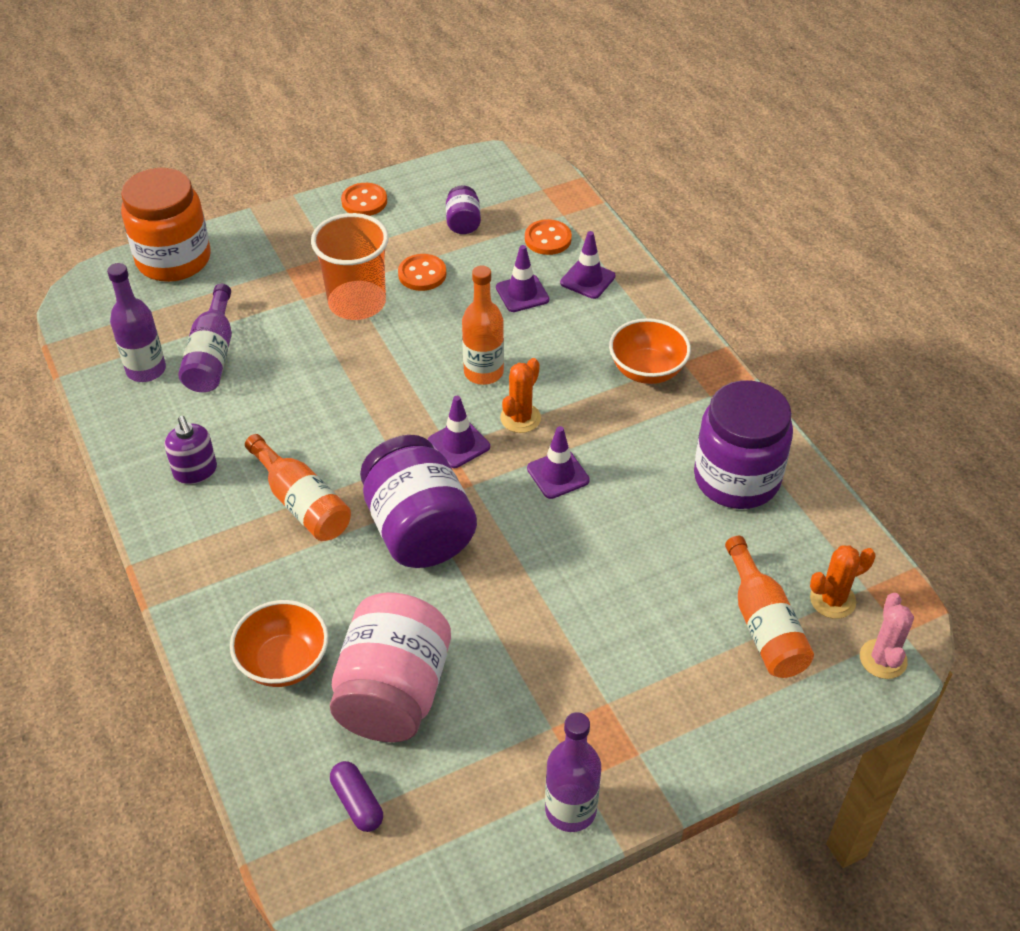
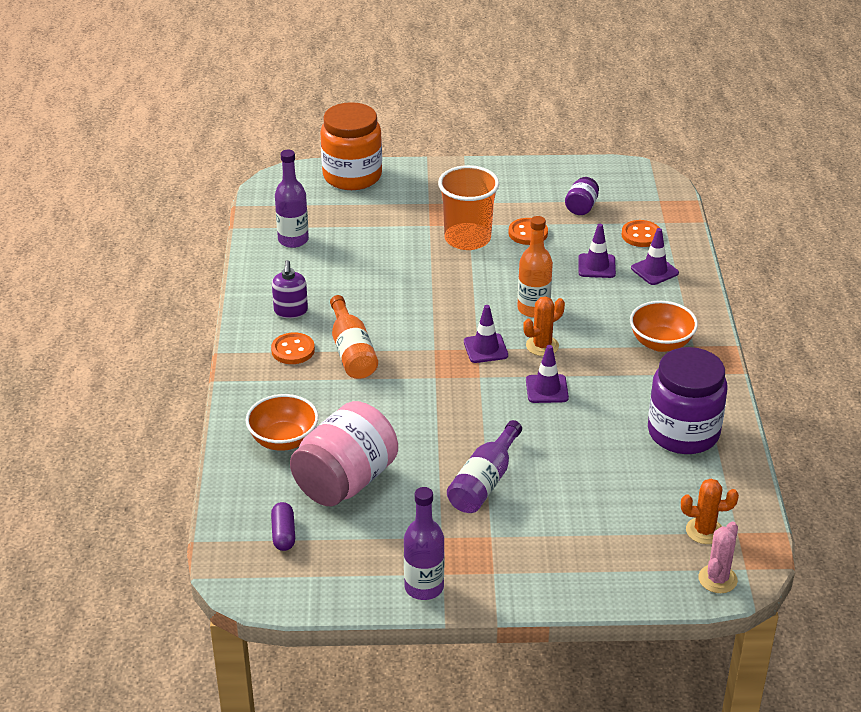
camera: 25 degrees right, 10 degrees down
purple bottle [178,284,232,392] -> purple bottle moved to [447,420,522,513]
orange button [341,183,387,216] -> orange button moved to [271,332,315,364]
purple jar [360,435,477,568] -> none
orange bottle [725,536,814,678] -> none

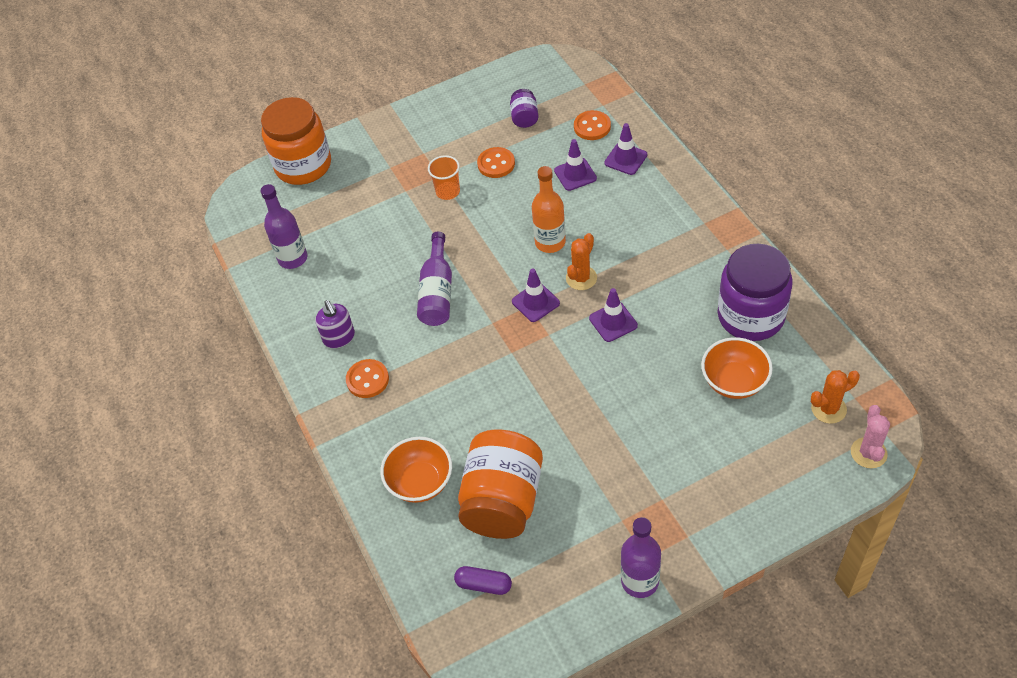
camera: 20 degrees left, 15 degrees up
purple capsule [271,502,295,551] -> purple capsule turned 45 degrees counterclockwise [454,566,512,595]
pink jar [290,401,398,506] -> orange jar [458,429,543,539]
orange bottle [330,295,378,379] -> none
orange cup [438,165,499,250] -> orange cup [428,155,460,200], size x0.55
purple bottle [447,420,522,513] -> purple bottle moved to [417,231,452,326]
orange bowl [630,301,698,352] -> orange bowl moved to [701,337,773,399]

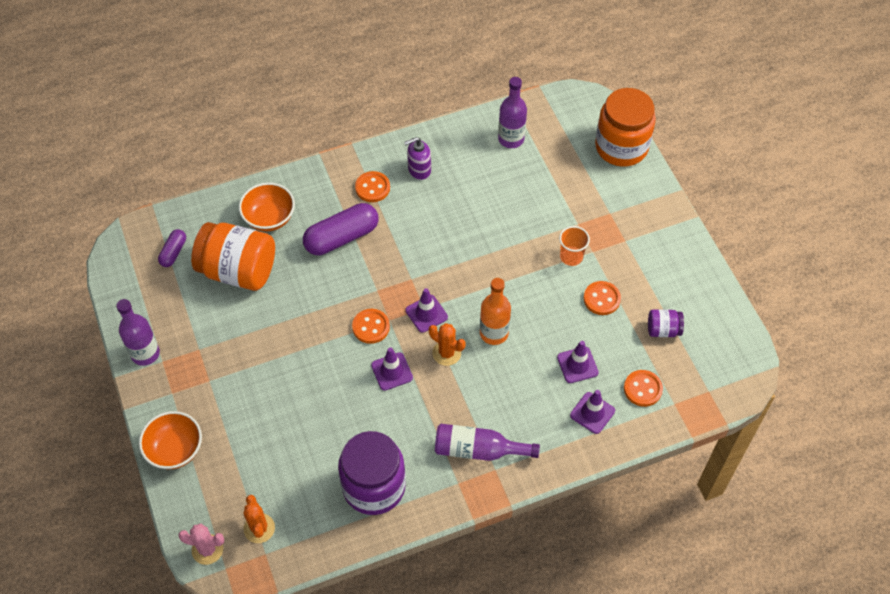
camera: 90 degrees right, 5 degrees up
purple bottle [417,231,452,326] -> purple bottle moved to [435,424,540,461]
orange bowl [701,337,773,399] -> orange bowl moved to [139,411,202,469]
none -> purple capsule [303,203,379,255]
none -> orange button [352,309,390,344]

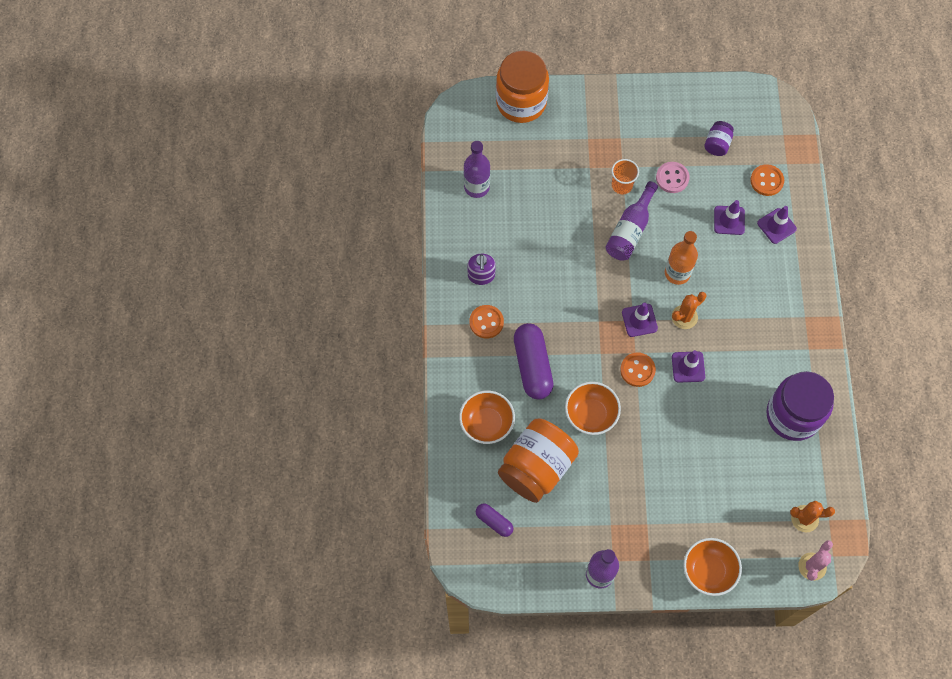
camera: 70 degrees left, 10 degrees up
purple bottle [435,424,540,461] -> purple bottle moved to [605,181,658,261]
orange button [584,281,621,315] -> pink button [656,162,690,193]
none -> orange bowl [565,382,621,435]

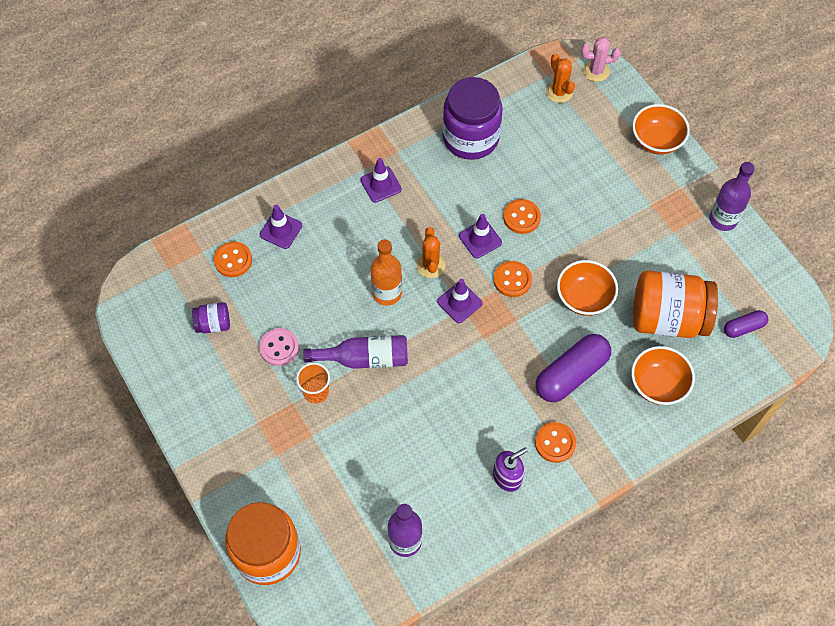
camera: 120 degrees left, 5 degrees down
purple capsule [476,503,514,537] -> purple capsule turned 60 degrees clockwise [724,310,768,338]
orange cactus [672,292,707,329] -> orange cactus turned 60 degrees clockwise [416,227,445,278]
purple traffic cone [714,200,745,235] -> purple traffic cone moved to [361,158,402,203]
none -> orange button [503,199,541,234]

